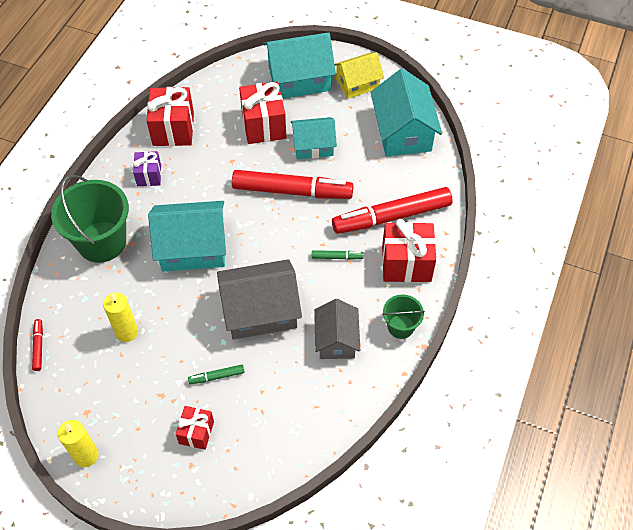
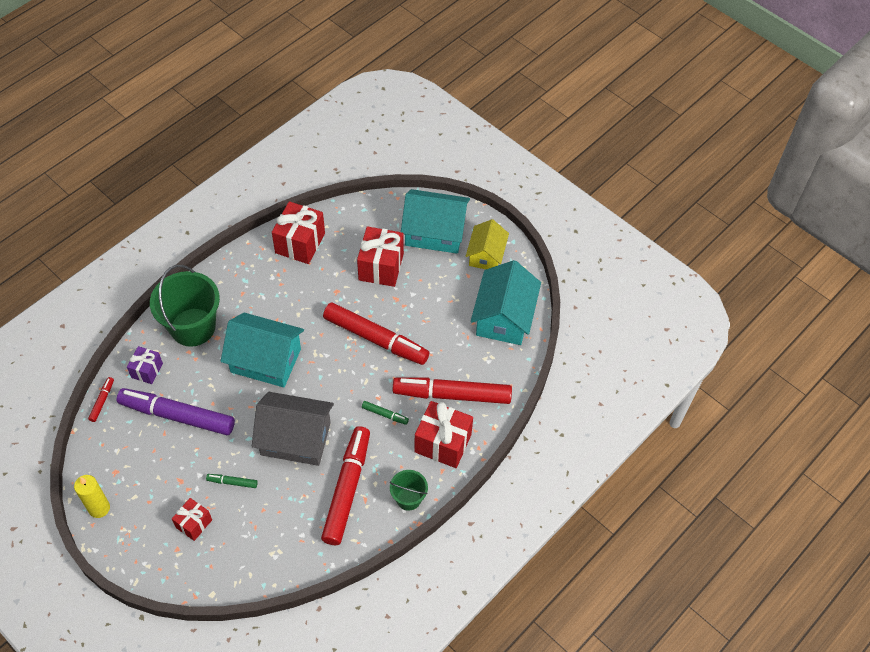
camera: 20 degrees right, 0 degrees up
yellow candle [103,292,138,342] -> purple marker [117,388,235,435]
purple gift [133,151,161,187] -> purple gift moved to [127,346,163,384]
turquoise house [291,117,337,159] -> none
grey house [314,299,360,359] -> red marker [321,426,370,545]
yellow house [335,52,384,99] -> yellow house turned 75 degrees counterclockwise [466,219,509,269]

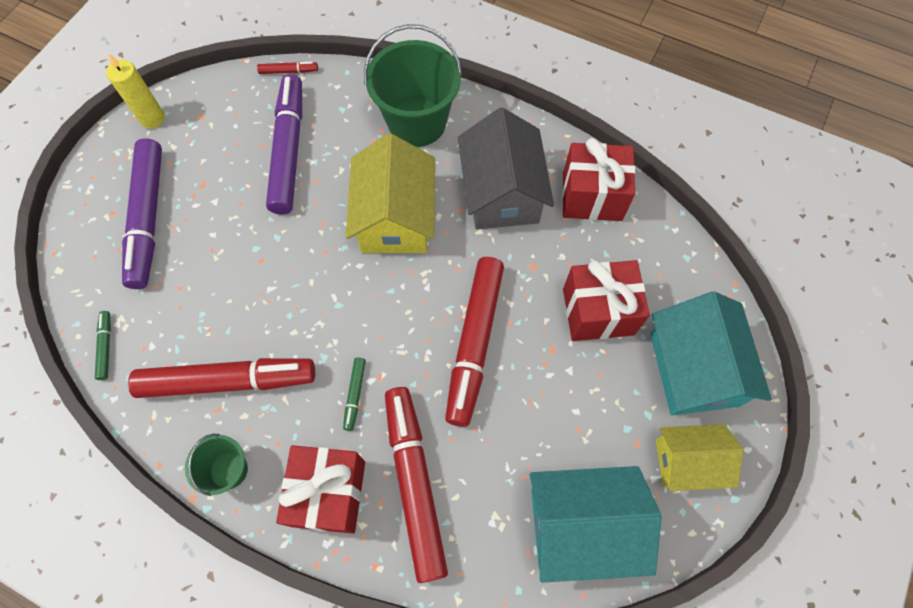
camera: 75 degrees right, 10 degrees up
purple gift [127,346,163,384] -> none
red gift [172,498,212,541] -> purple marker [122,138,162,289]
green marker [206,474,258,488] -> green marker moved to [95,311,111,380]
turquoise house [221,313,304,387] -> yellow house [346,133,435,253]
grey house [252,392,334,466] -> grey house moved to [458,108,554,230]

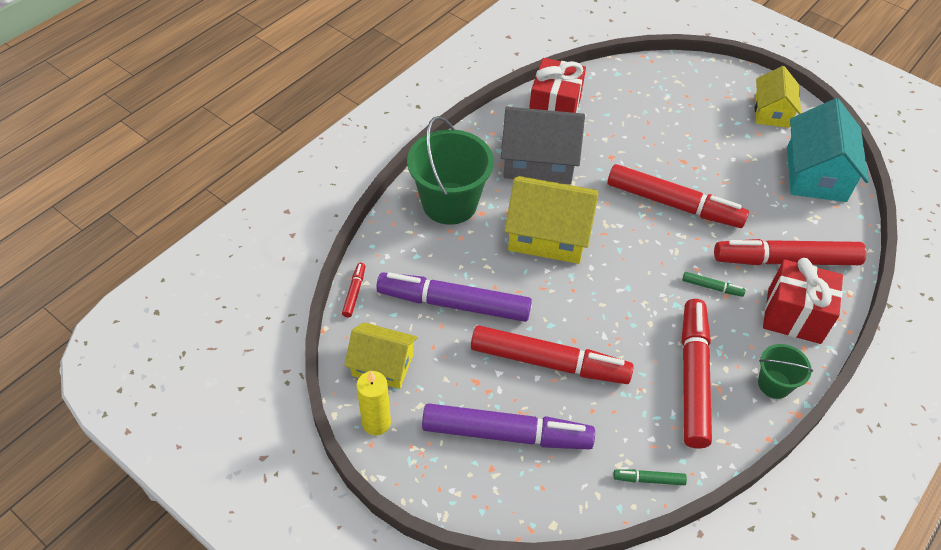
camera: 80 degrees left, 15 degrees down
red gift [563,260,650,341] -> none
turquoise house [650,291,772,415] -> none
none -> yellow house [344,322,418,389]
none -> red marker [471,325,634,384]

